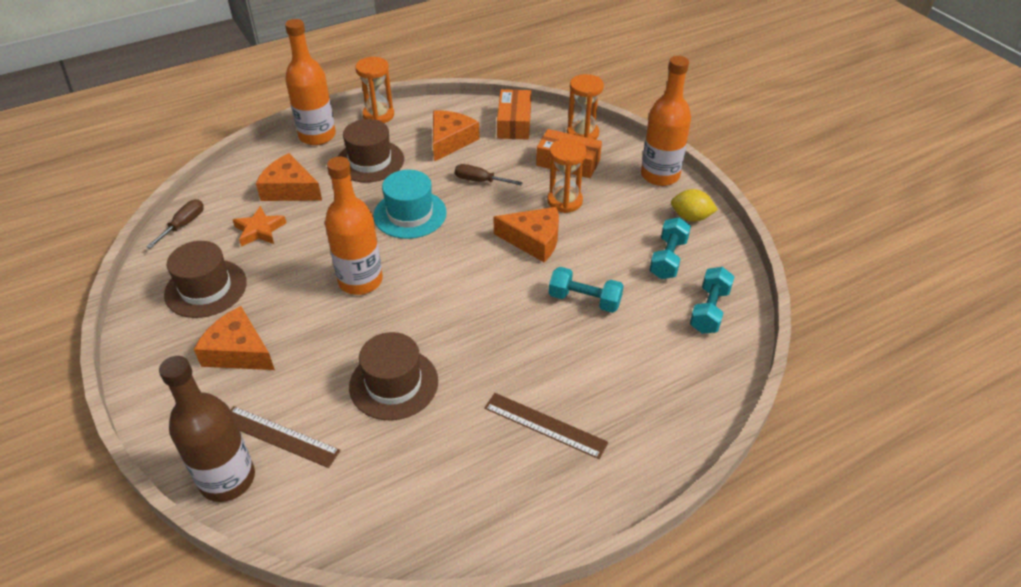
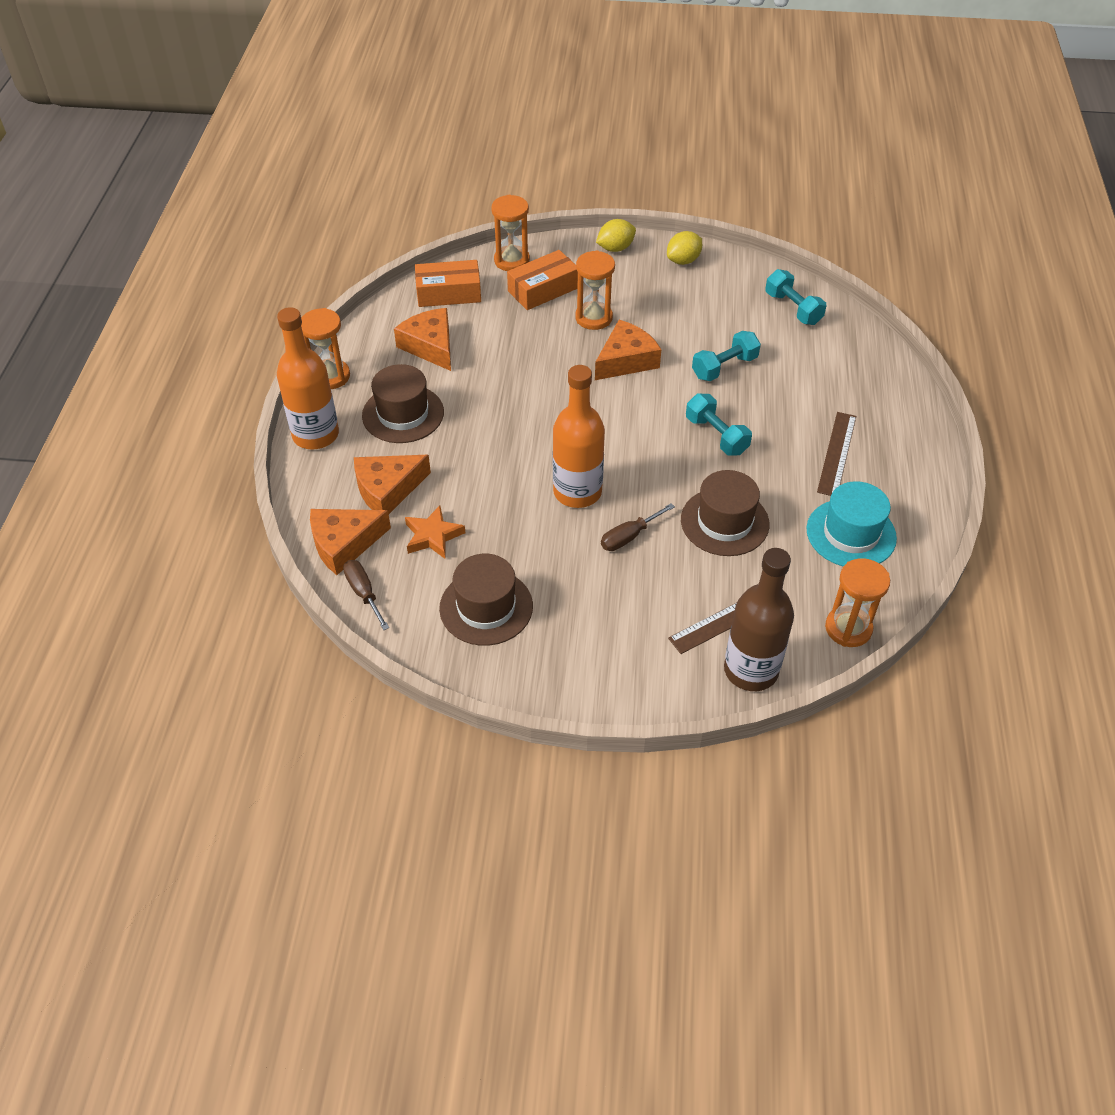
camera: 55 degrees left, 5 degrees up
orange cheese [194,306,275,370] -> orange cheese moved to [310,509,391,575]
turquoise hat [373,170,447,239] -> turquoise hat moved to [806,481,897,566]
brown screwdriver [455,164,523,185] -> brown screwdriver moved to [601,503,675,551]
brown ruler [484,393,608,459] -> brown ruler turned 45 degrees counterclockwise [817,412,856,496]
orange box [497,89,531,140] -> orange box turned 45 degrees counterclockwise [415,260,481,307]
orange bottle [641,56,691,186] -> yellow lemon [596,219,636,252]
turquoise dumbbell [650,217,691,279] -> turquoise dumbbell moved to [686,393,752,456]
none -> orange hourglass [825,558,890,647]

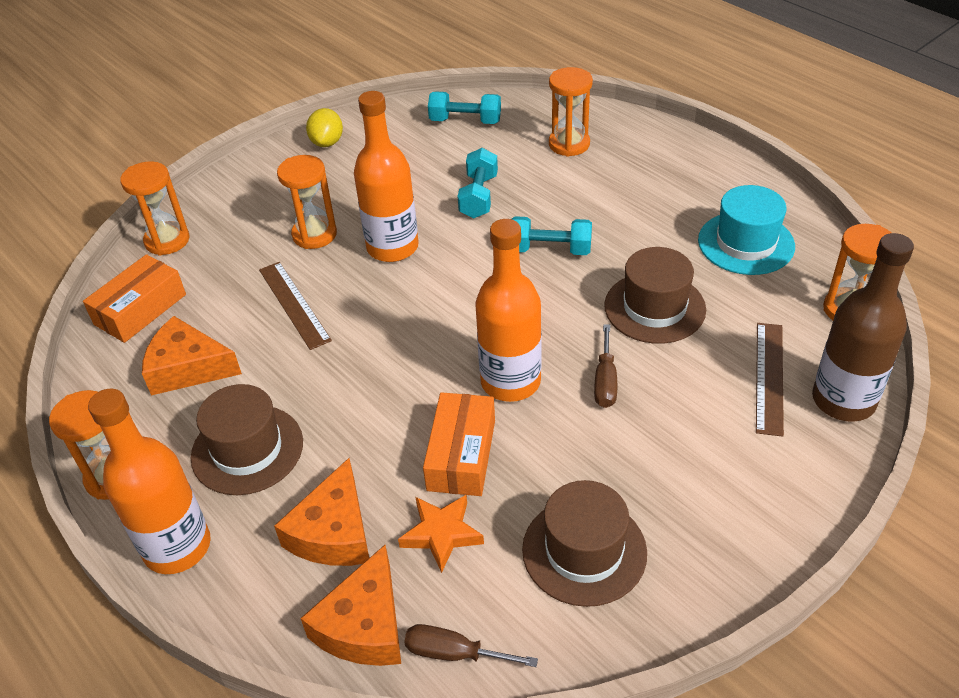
camera: 45 degrees left, 5 degrees down
orange box [507,250,578,310] -> orange box moved to [423,392,495,496]
orange cheese [595,320,661,380] -> orange bottle [354,91,419,262]
yellow lemon [596,219,636,252] -> none
brown ruler [817,412,856,496] -> brown ruler moved to [259,262,332,350]
none -> orange hourglass [549,67,593,157]

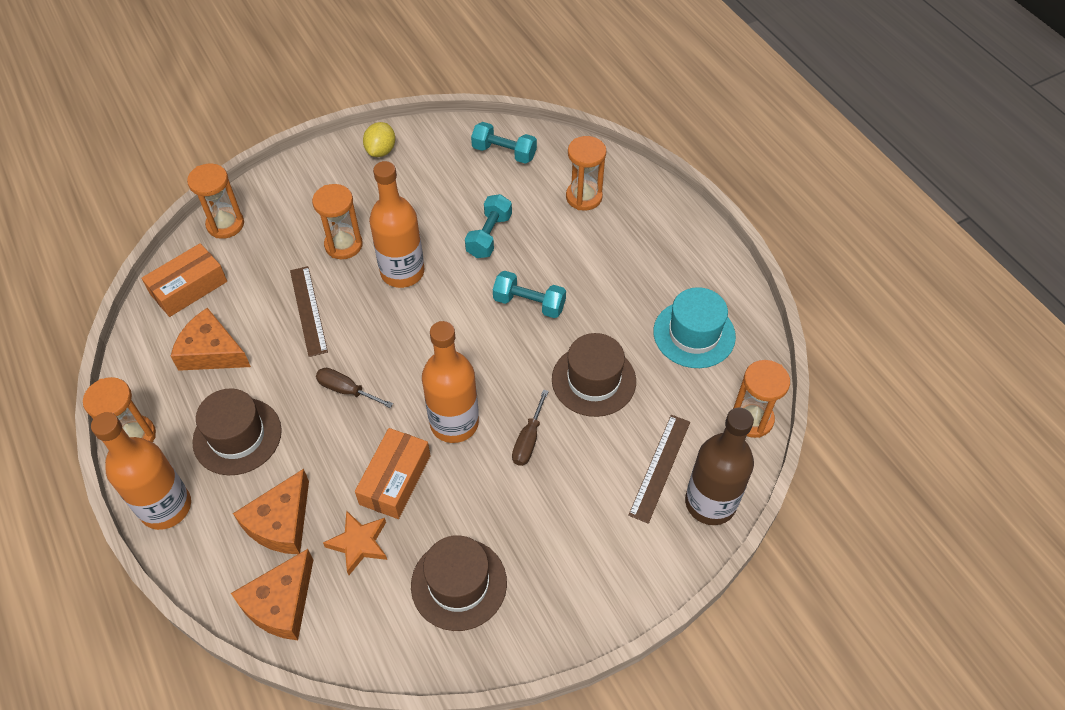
camera: 10 degrees right, 10 degrees up
brown screwdriver [404,624,538,667] -> brown screwdriver moved to [316,368,393,408]

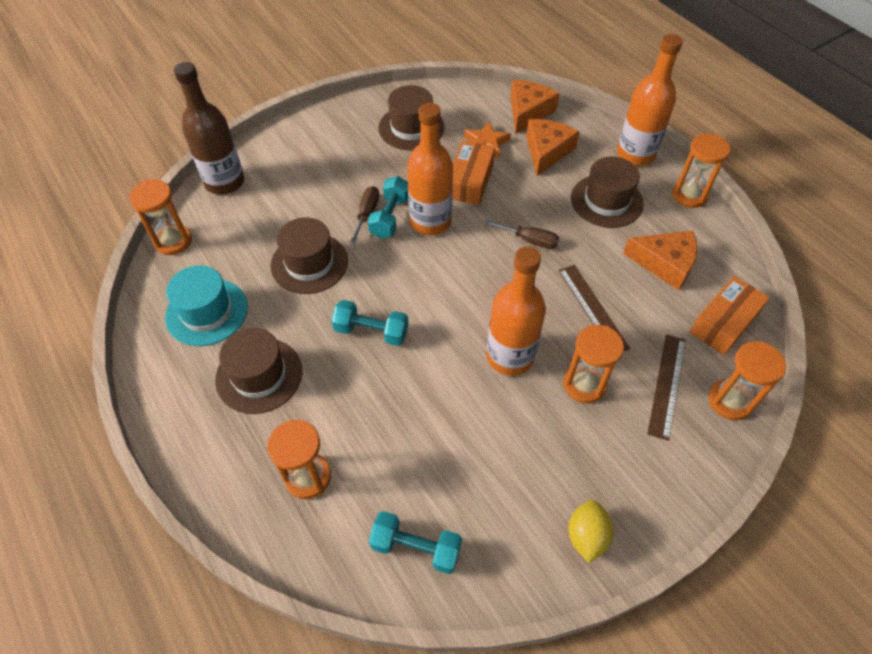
camera: 175 degrees right, 0 degrees up
turquoise dumbbell [465,194,512,258] -> turquoise dumbbell moved to [368,176,408,239]
brown ruler [628,415,690,524] -> brown ruler moved to [647,334,686,441]
none -> brown hat [215,328,302,414]

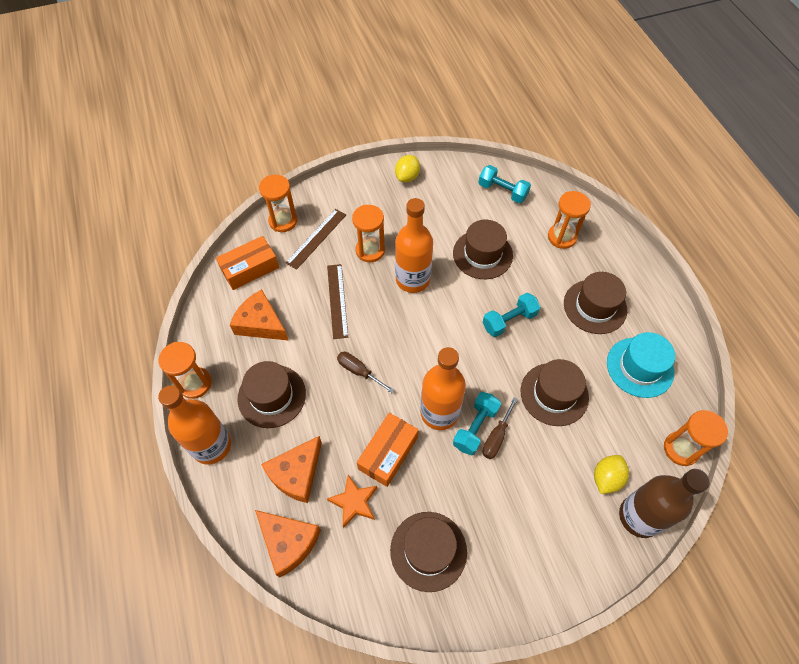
camera: 165 degrees left, 5 degrees up
turquoise dumbbell [331,300,409,346] -> turquoise dumbbell turned 60 degrees counterclockwise [483,293,540,337]
orange cheese [510,80,560,133] -> orange cheese turned 90 degrees counterclockwise [255,510,321,578]
none -> brown hat [453,220,513,279]
none -> yellow lemon [594,455,629,494]

